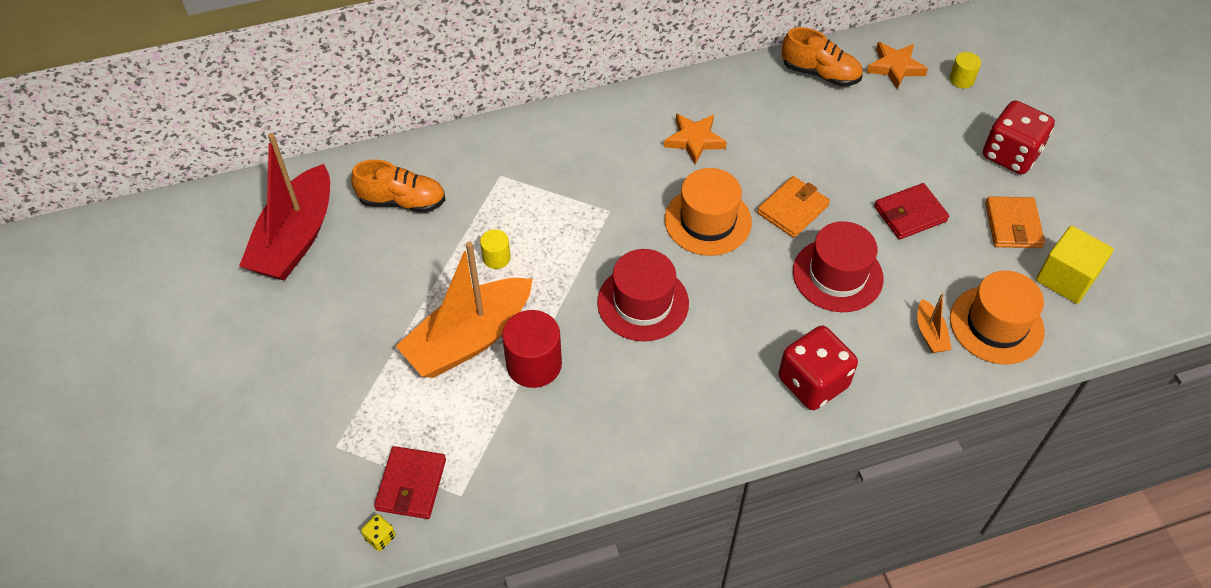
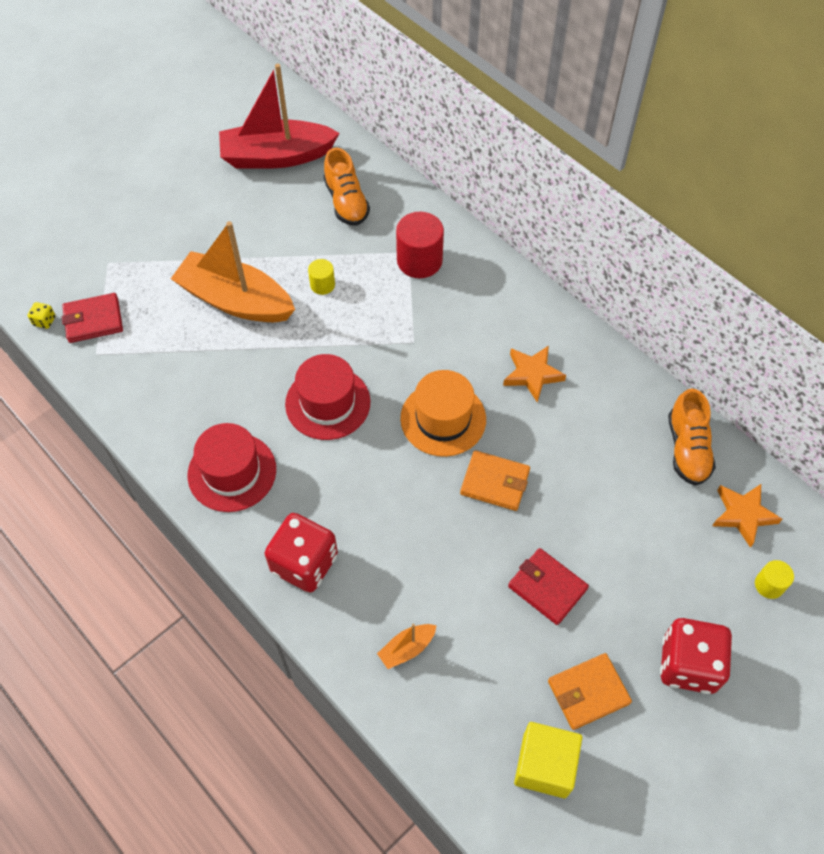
camera: 65 degrees right, 5 degrees up
red cylinder [502,310,562,388] -> red cylinder moved to [396,212,444,278]
red hat [793,221,883,312] -> red hat moved to [188,423,276,512]
orange hat [950,271,1045,364] -> none

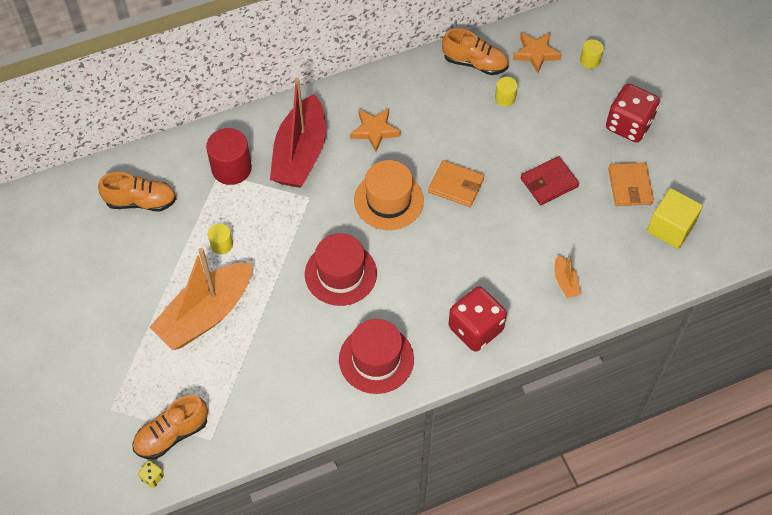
camera: 70 degrees left, 0 degrees up
red wallet [62,293,123,343] -> orange shoe [132,395,208,459]
red boat [219,64,339,169] -> red boat moved to [270,77,326,188]
orange wallet [460,450,530,511] -> orange wallet turned 75 degrees clockwise [428,160,484,207]
none -> yellow cylinder [495,77,518,106]

